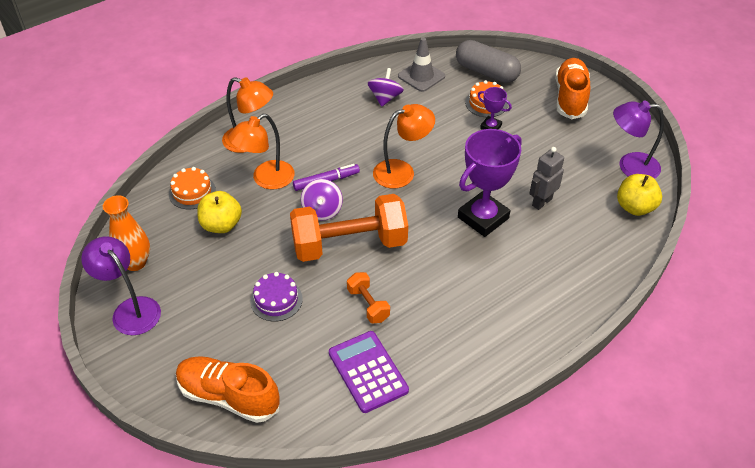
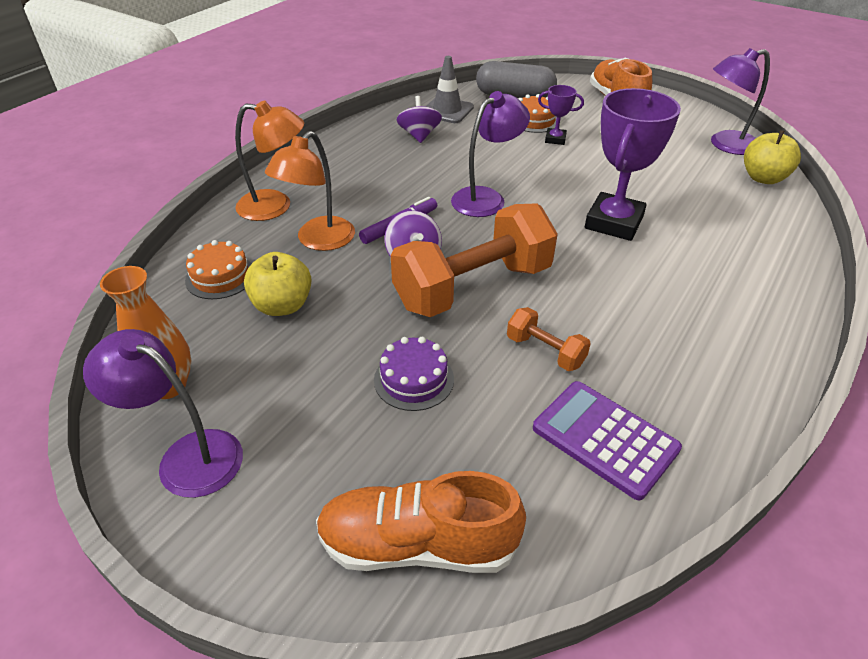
camera: 20 degrees left, 5 degrees down
orange lamp [373,104,435,188] -> purple lamp [451,91,530,217]
grey robot [529,147,564,210] -> none

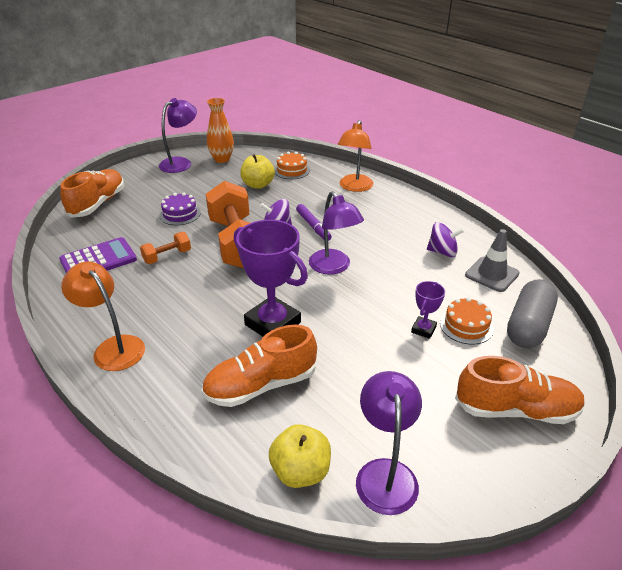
camera: 105 degrees right, 5 degrees down
orange lamp [265,131,355,251] -> orange lamp moved to [61,262,145,371]
none -> orange shoe [201,325,317,407]

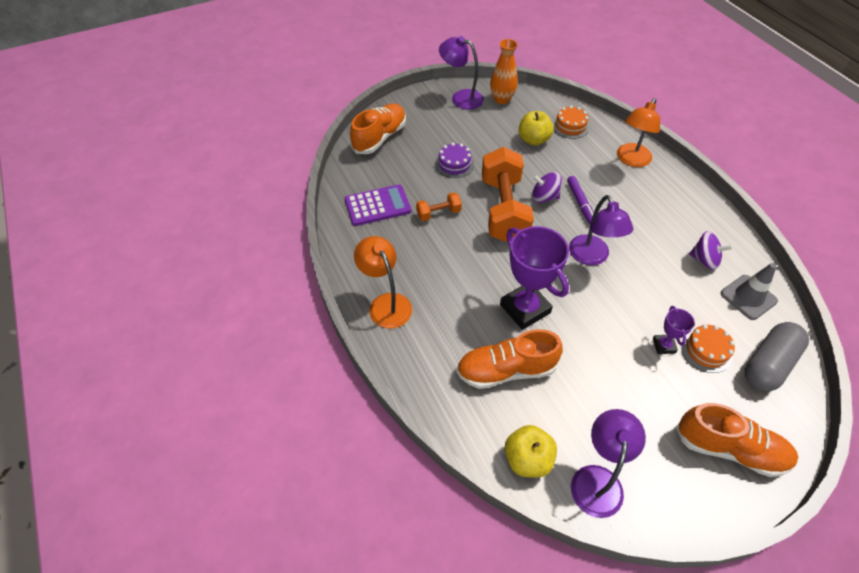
camera: 15 degrees right, 15 degrees up
purple lamp [159,98,197,173] -> purple lamp turned 120 degrees counterclockwise [439,36,484,110]
purple trophy [411,281,445,339] -> purple trophy turned 45 degrees counterclockwise [653,306,695,354]

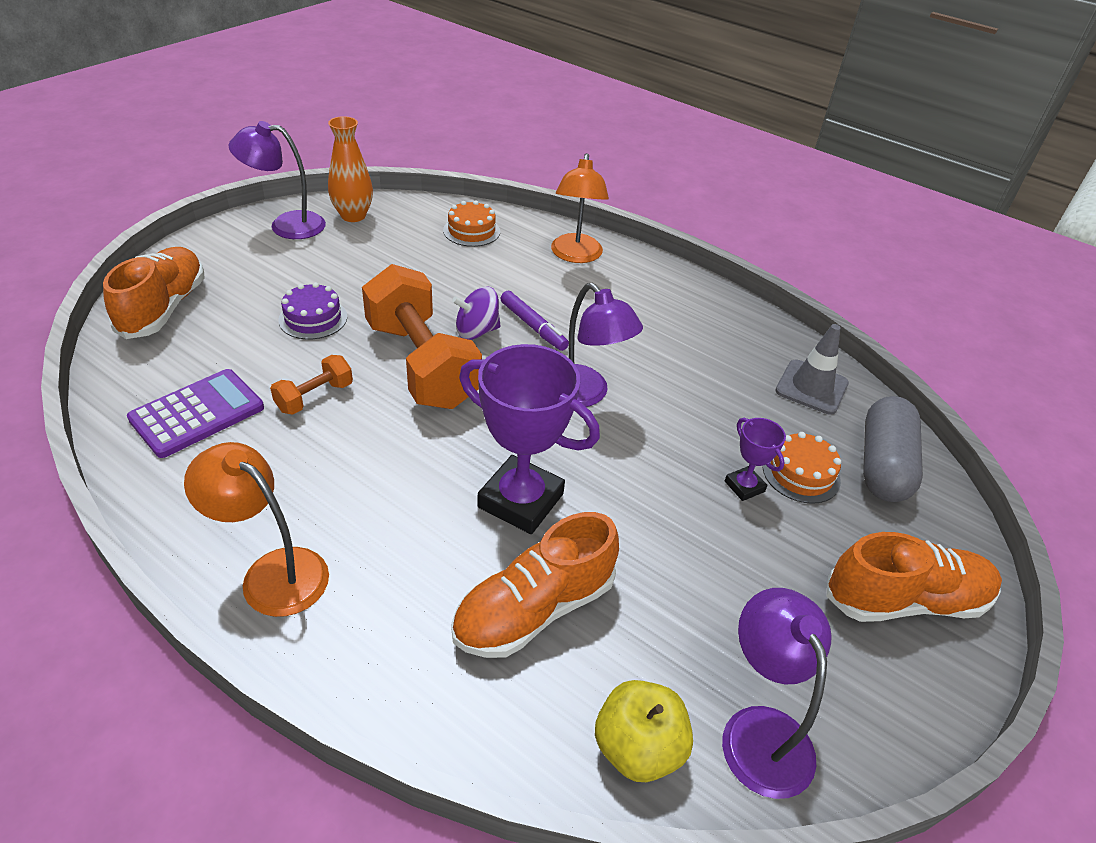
camera: 30 degrees left, 10 degrees down
yellow apple [519,111,554,146] -> none
purple spinning top [689,231,733,270] -> none

